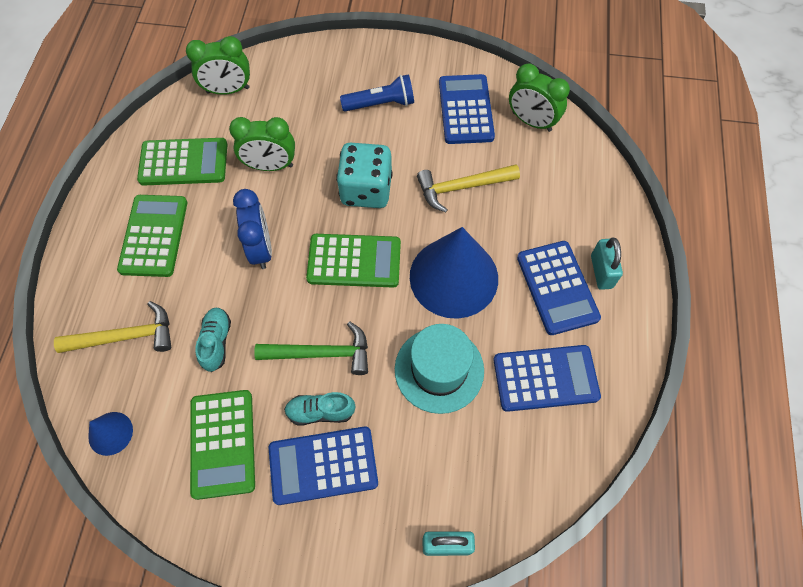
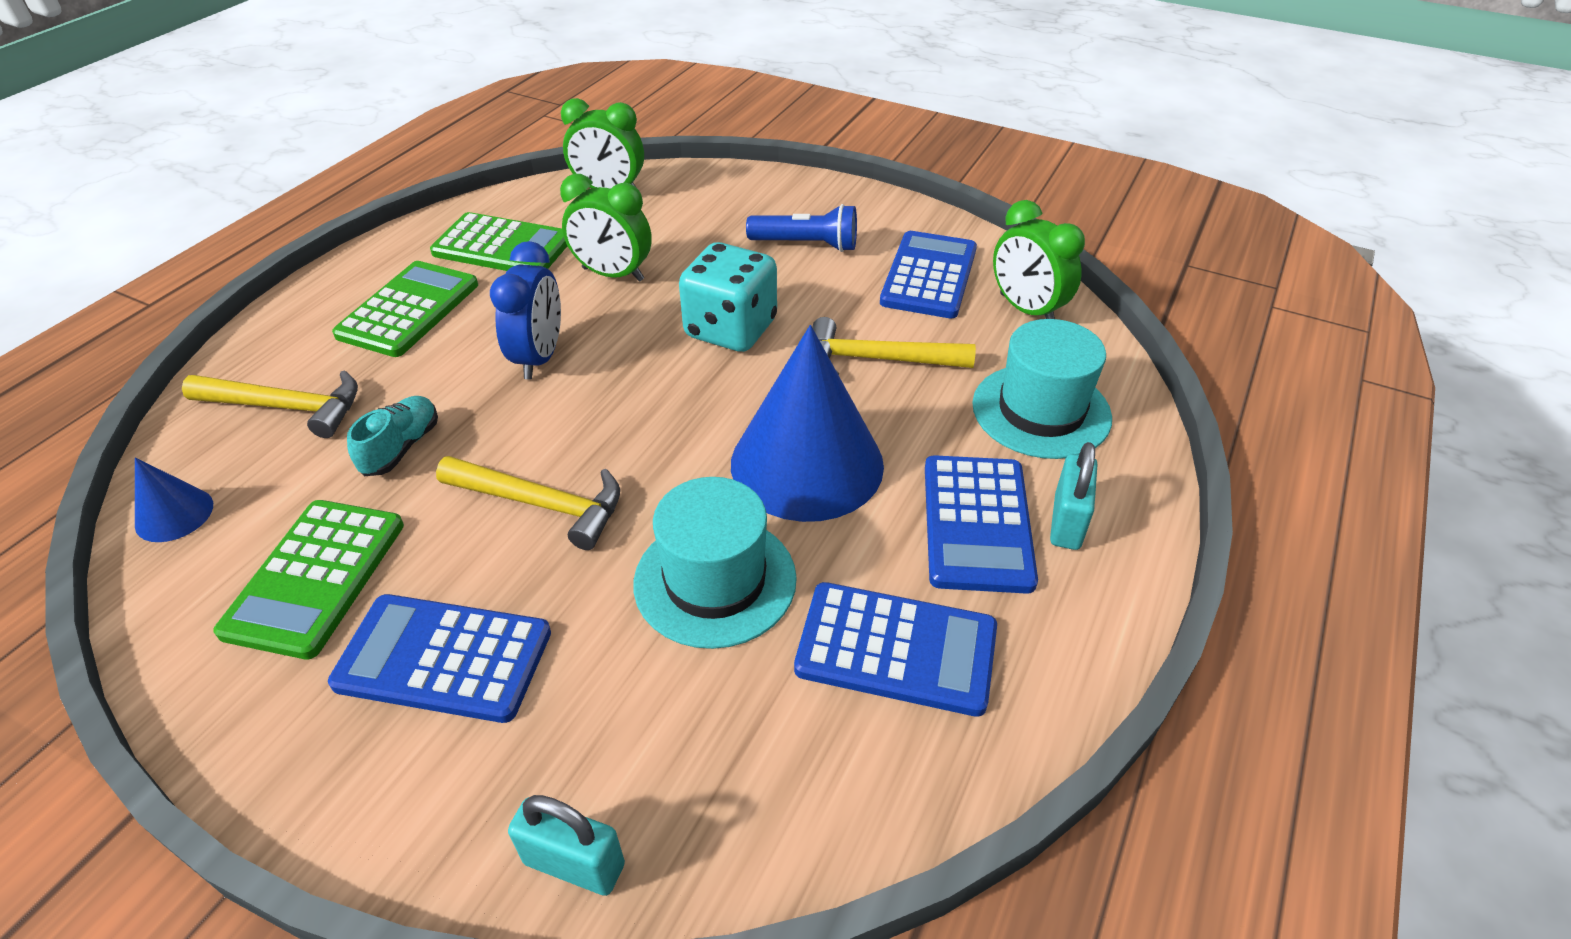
camera: 20 degrees right, 20 degrees down
green hammer [254,321,368,375] -> yellow hammer [436,456,620,550]
turquoise shoe [284,392,355,425] -> none
green calculator [306,234,401,288] -> none
none -> turquoise hat [972,319,1112,459]

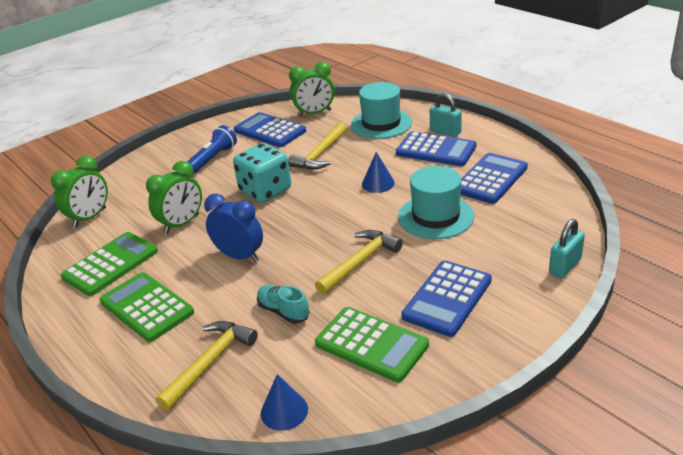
camera: 65 degrees left, 10 degrees down
blue cone [731,325,884,522] -> blue cone [362,152,395,193], size x0.45

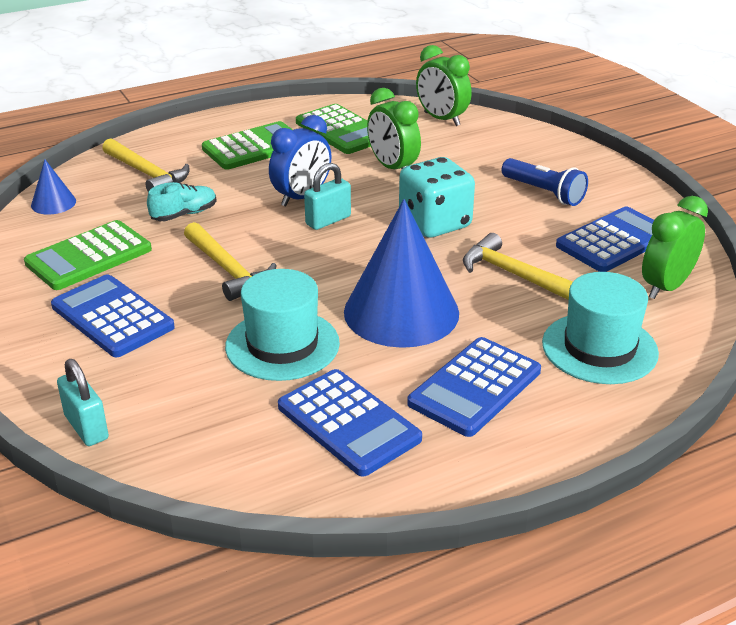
camera: 100 degrees right, 0 degrees up
green clock [289,62,335,117] -> green clock turned 45 degrees clockwise [642,196,708,299]
blue cone [362,152,395,193] -> blue cone [344,199,459,348], size x2.24
turquoise padlock [430,93,462,137] -> turquoise padlock moved to [304,163,351,230]

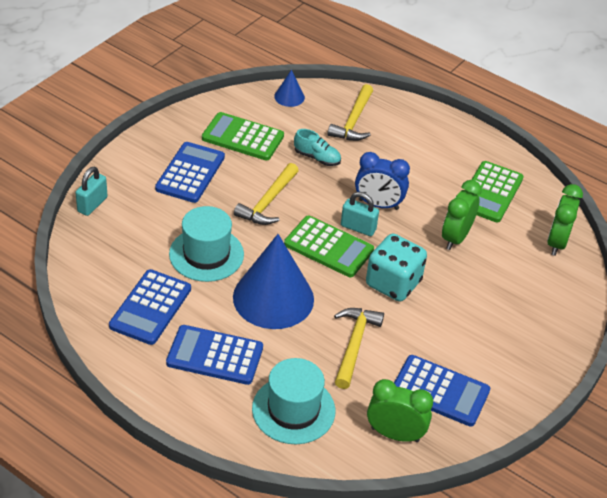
camera: 60 degrees right, 10 degrees up
green calculator [202,121,293,170] -> green calculator moved to [284,216,374,277]
blue flashlight [502,158,588,206] -> none

